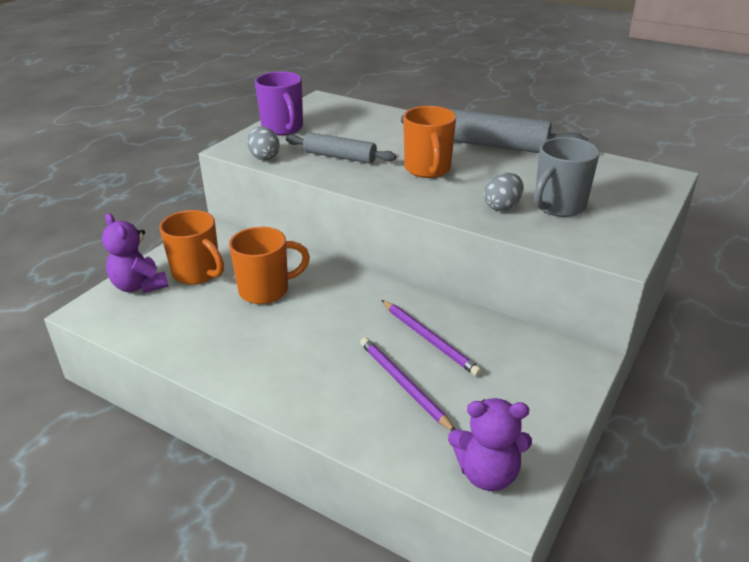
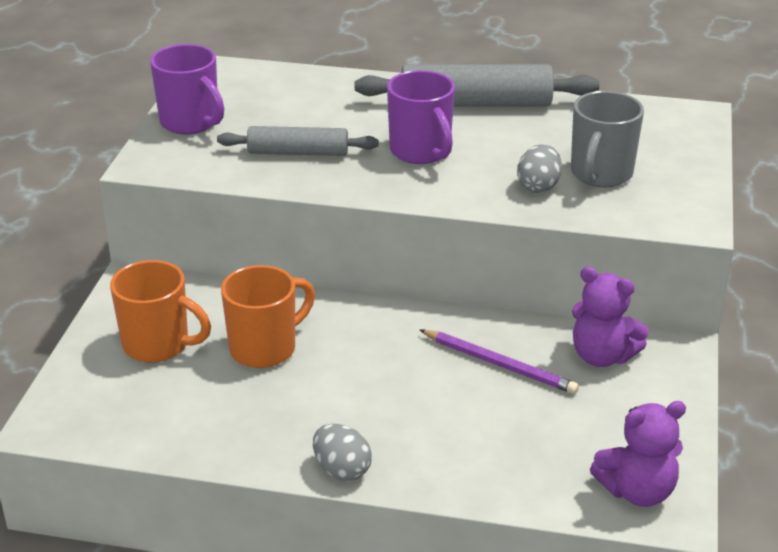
camera: 20 degrees left, 0 degrees up
purple teddy bear [102,213,168,293] -> purple teddy bear moved to [572,267,649,367]
grey egg [247,126,280,160] -> grey egg moved to [313,424,372,481]
purple pencil [360,337,455,431] -> none
orange mug [403,106,456,178] -> purple mug [387,70,455,164]

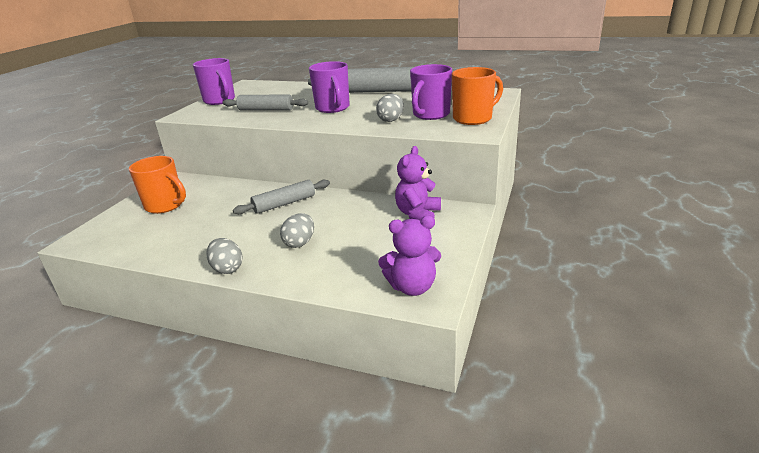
camera: 10 degrees right, 5 degrees down
orange mug [221,265,315,368] -> orange mug moved to [452,67,503,125]
purple pencil [420,330,579,394] -> none
grey mug [571,91,644,187] -> purple mug [410,64,452,120]
purple teddy bear [572,267,649,367] -> purple teddy bear turned 75 degrees clockwise [395,146,441,220]
none -> grey rolling pin [233,180,330,214]
none -> grey egg [280,213,314,248]

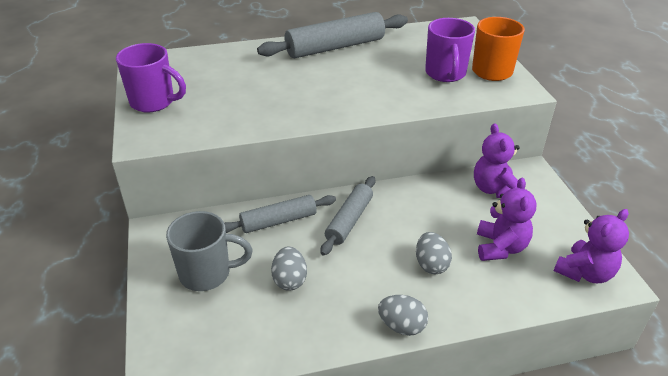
camera: 35 degrees left, 10 degrees up
orange mug [129,156,186,214] -> grey mug [166,211,253,291]
grey rolling pin [223,94,308,111] -> grey rolling pin moved to [224,195,336,233]
purple mug [309,61,350,113] -> none
grey egg [376,94,404,122] -> grey egg moved to [271,246,307,291]
none -> purple teddy bear [477,178,537,261]

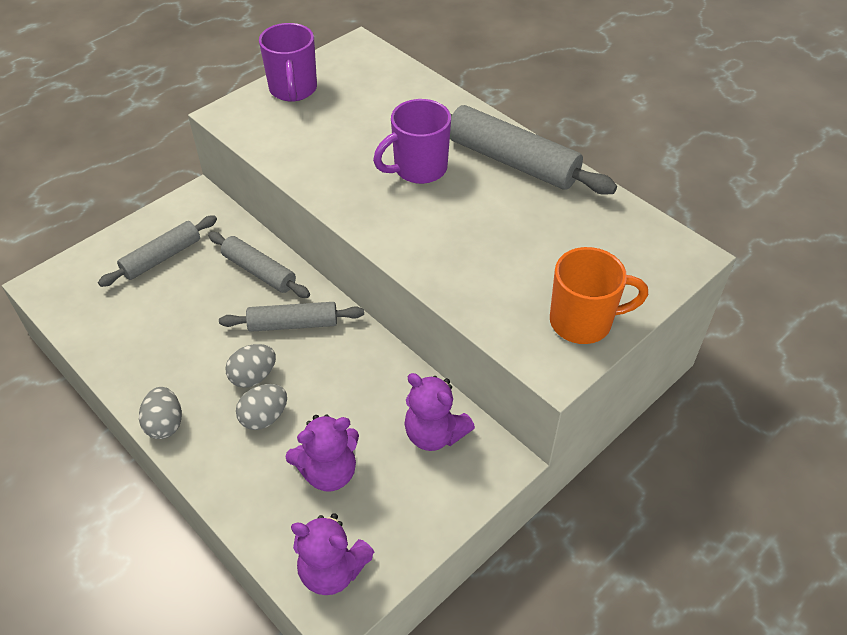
camera: 60 degrees right, 10 degrees up
grey mug [166,211,253,291] -> grey rolling pin [98,215,217,287]
grey egg [271,246,307,291] -> grey egg moved to [225,344,276,388]
purple mug [425,18,475,82] -> purple mug moved to [373,99,451,184]
purple teddy bear [474,123,519,198] -> purple teddy bear turned 105 degrees counterclockwise [404,373,475,451]

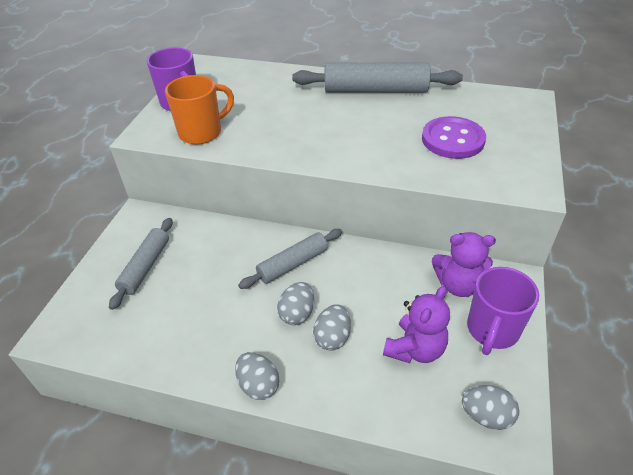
camera: 30 degrees left, 5 degrees down
grey rolling pin [208,232,310,298] -> none
purple teddy bear [291,513,374,595] -> grey egg [462,385,519,430]
purple mug [373,99,451,184] -> purple mug moved to [467,267,539,355]
orange mug [550,247,648,344] -> orange mug moved to [165,75,234,145]
none -> purple button [422,116,486,159]

